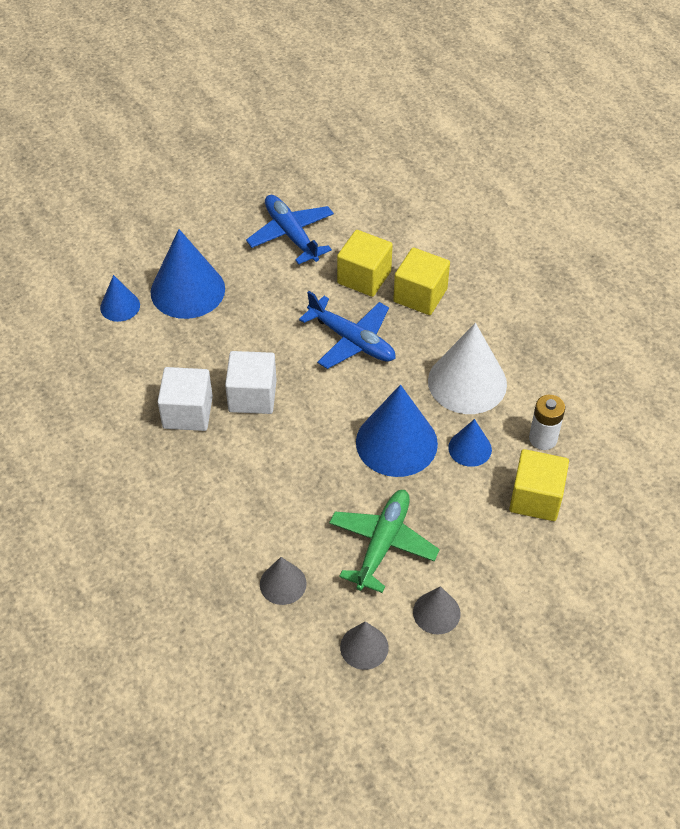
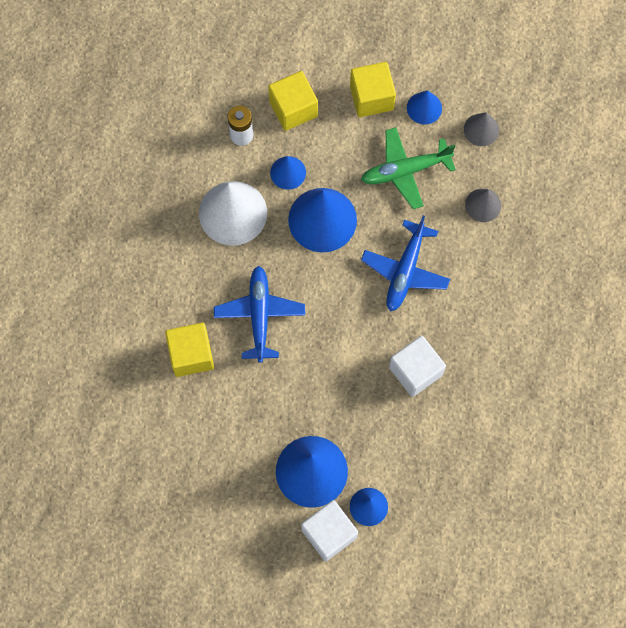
camera: 130 degrees left, 20 degrees up
white cube [225,351,277,414] -> white cube moved to [301,500,358,562]
blue plane [246,195,334,264] -> blue plane moved to [361,215,450,311]
yellow cube [393,247,450,315] -> yellow cube moved to [350,62,396,117]
grey cone [413,586,461,635] -> blue cone [407,90,442,124]

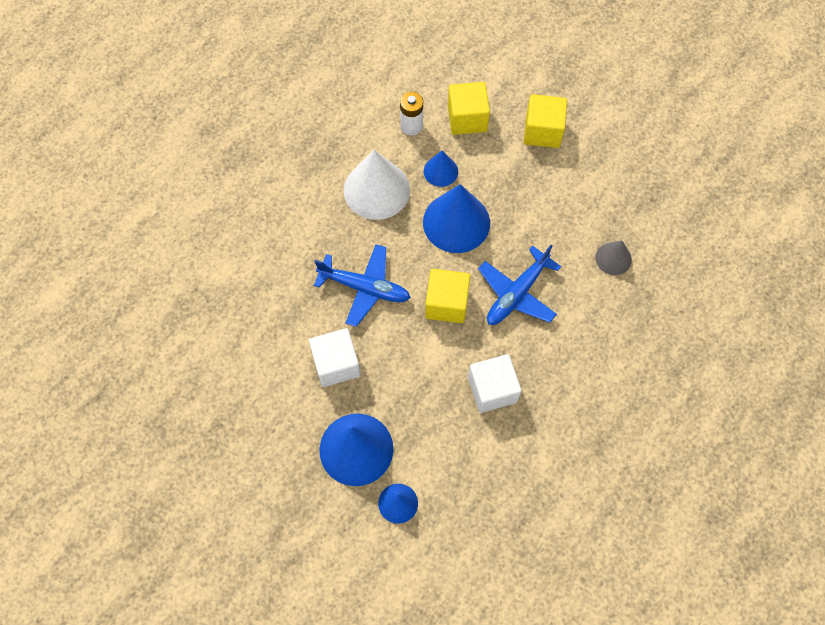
camera: 20 degrees right, 5 degrees down
yellow cube [165,323,214,377] -> yellow cube moved to [425,269,470,323]
blue plane [214,266,305,363] -> blue plane turned 90 degrees clockwise [314,244,411,327]
white cube [301,500,358,562] -> white cube moved to [309,328,361,387]
green plane [361,127,456,209] -> none
blue cone [407,90,442,124] -> none
grey cone [464,113,499,146] -> none

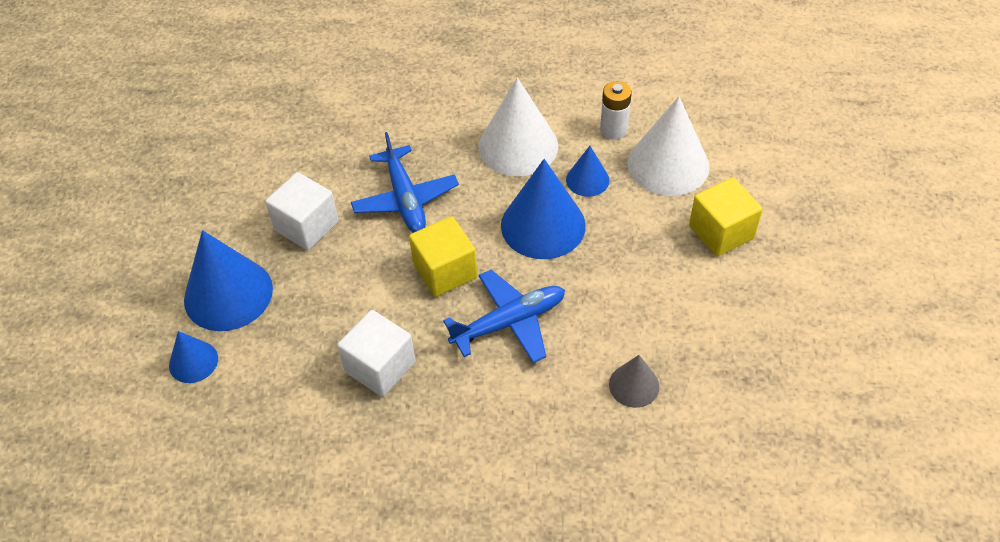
camera: 55 degrees right, 15 degrees down
yellow cube [448,82,490,135] -> white cone [627,97,710,196]
blue plane [478,245,561,325] -> blue plane turned 150 degrees clockwise [443,270,565,363]

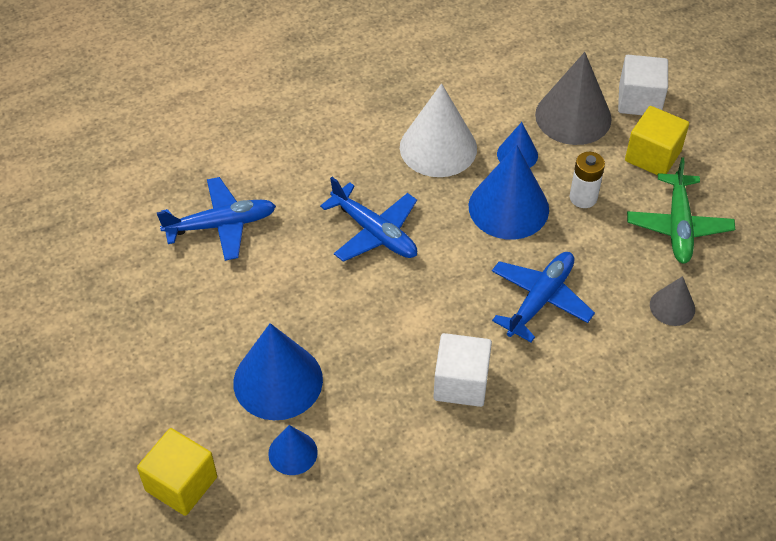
camera: 30 degrees left, 0 degrees up
white cube [265,172,339,250] -> white cube moved to [618,55,668,115]
yellow cube [409,216,477,297] -> yellow cube moved to [137,428,217,516]
white battery [600,81,632,139] -> white battery moved to [570,152,605,208]
white cone [627,97,710,196] -> grey cone [535,52,612,145]
none -> blue plane [157,177,276,261]
none -> green plane [627,157,735,264]

